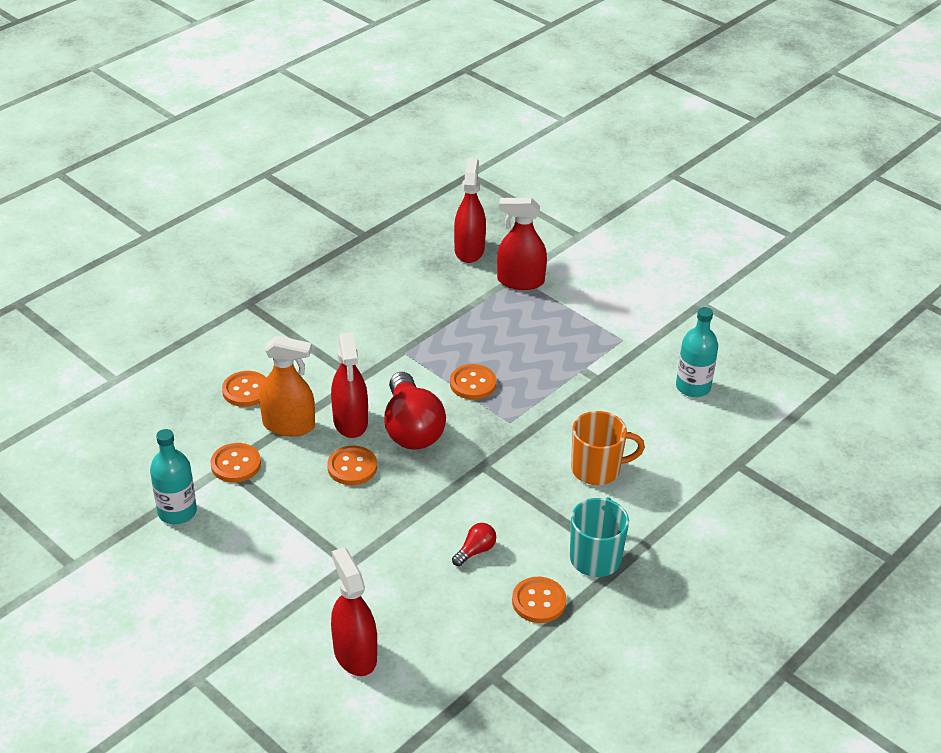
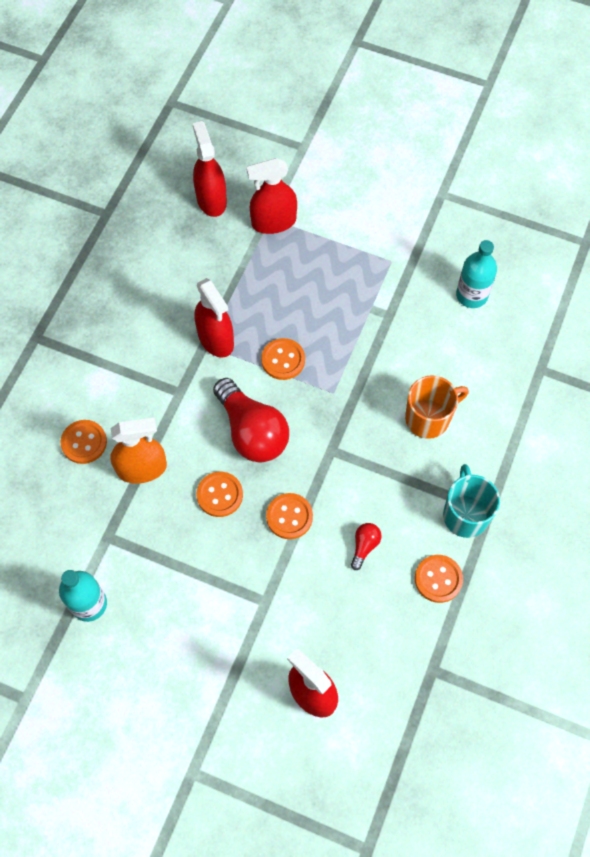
camera: 20 degrees left, 25 degrees up
orange button [210,443,261,483] -> orange button moved to [266,493,313,539]
red spray bottle [331,332,368,438] -> red spray bottle moved to [195,278,234,358]

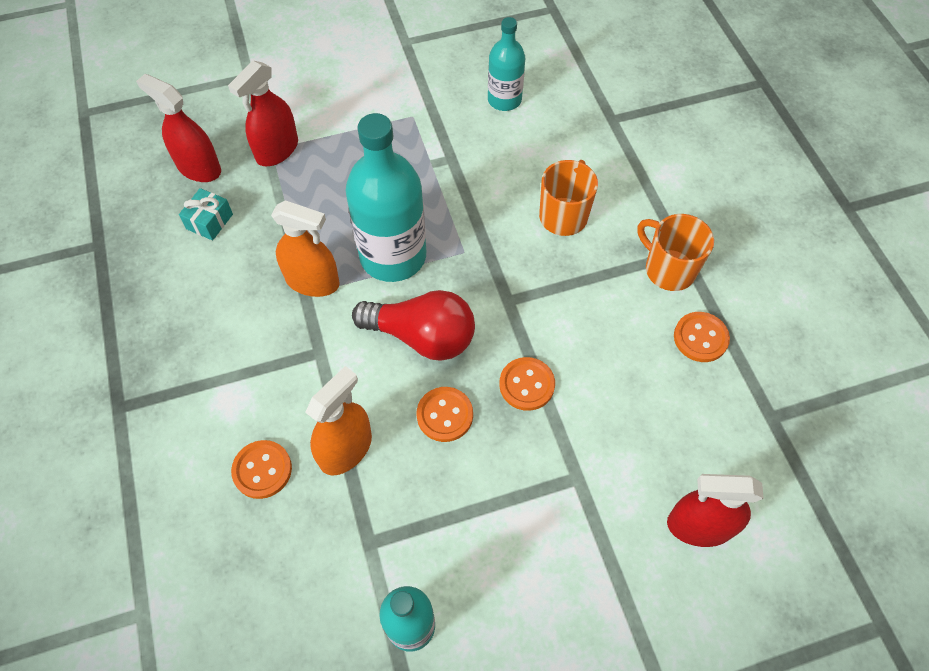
camera: 40 degrees left, 5 degrees down
red spray bottle [195,278,234,358] -> orange spray bottle [271,200,340,297]
orange button [261,338,305,380] -> turquoise bottle [346,113,426,282]
red light bulb [351,523,382,570] -> none
turquoise mug [443,464,500,538] -> orange mug [637,214,714,291]
none -> turquoise gift [179,188,233,241]

